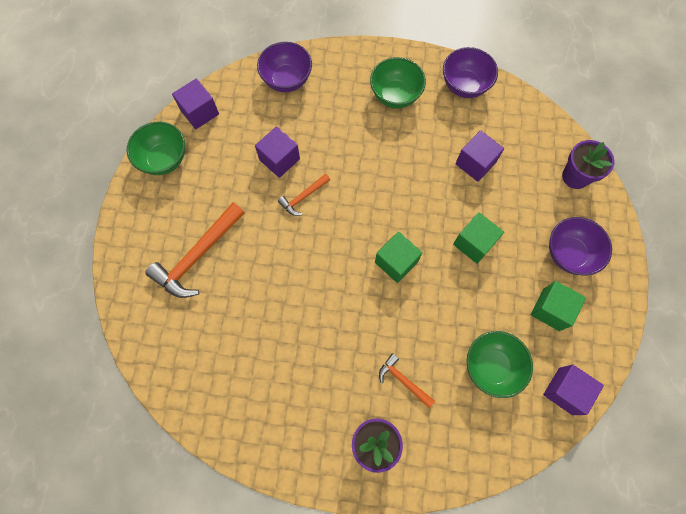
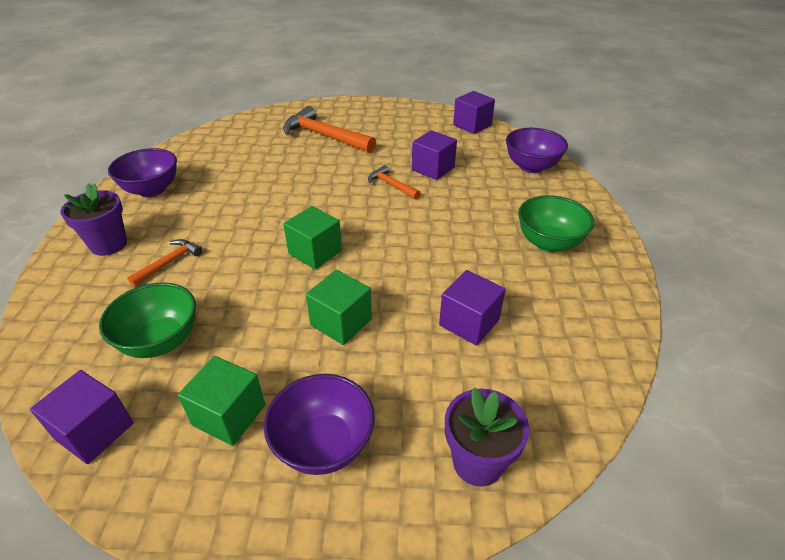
camera: 85 degrees right, 30 degrees down
green bowl [127,121,185,175] -> none
purple bowl [443,47,498,98] -> purple bowl moved to [108,148,177,197]

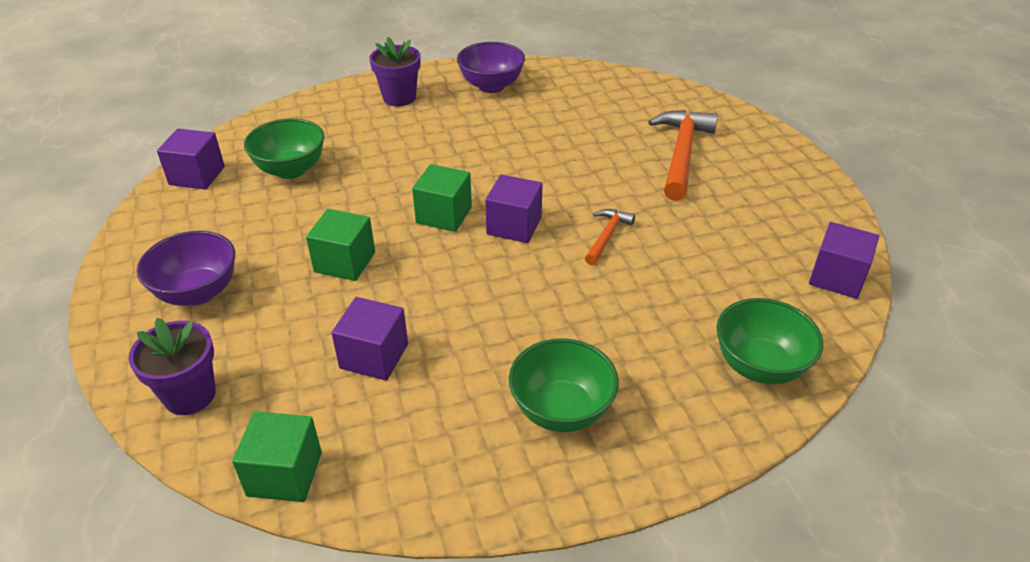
camera: 70 degrees right, 0 degrees up
orange hammer [127,239,202,286] -> none
green cube [178,356,265,446] -> green cube moved to [232,411,322,502]
purple cube [412,130,457,180] -> purple cube moved to [485,174,542,243]
purple bowl [506,128,568,173] -> green bowl [716,298,823,384]

